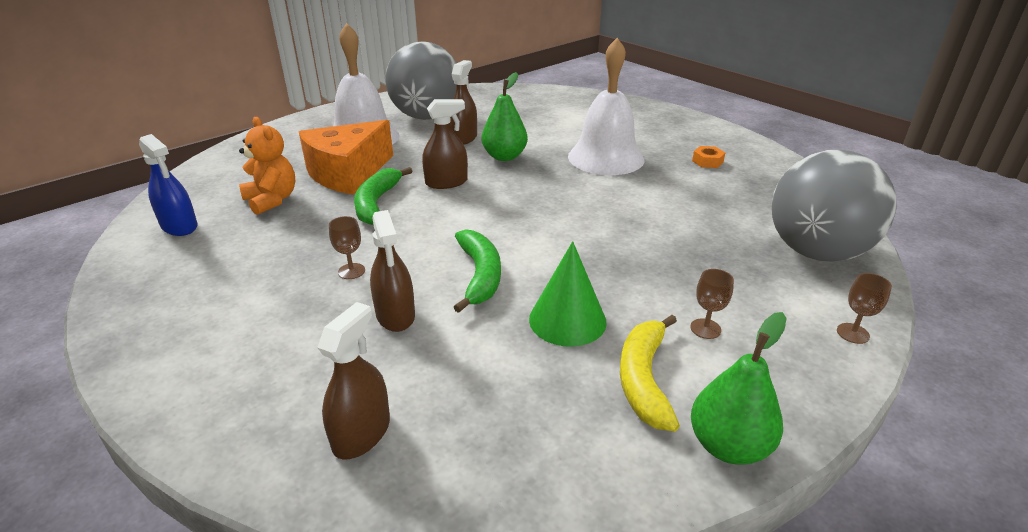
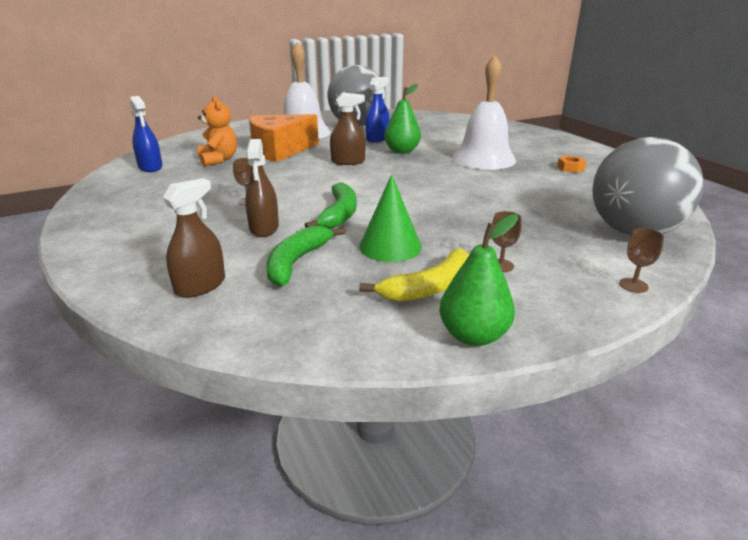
camera: 15 degrees right, 5 degrees down
green banana [354,167,412,225] -> green banana moved to [266,226,345,286]
brown spray bottle [450,60,477,144] -> blue spray bottle [365,77,390,142]
yellow banana [620,315,680,432] -> yellow banana turned 150 degrees counterclockwise [359,248,469,302]

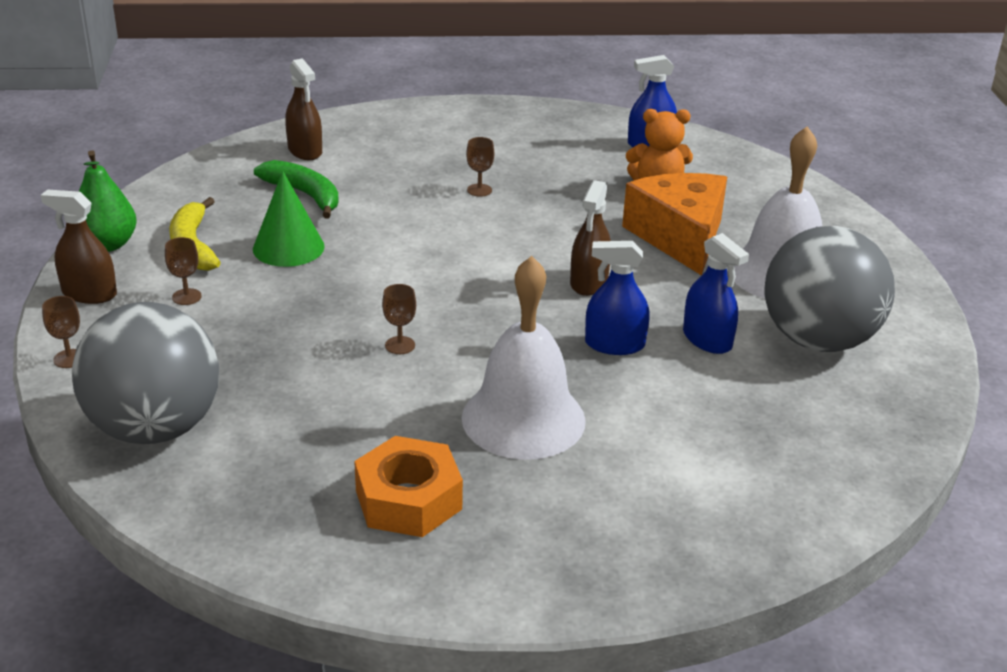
camera: 110 degrees right, 5 degrees up
brown spray bottle [245,139,279,237] -> brown spray bottle moved to [41,189,117,304]
green banana [305,182,357,229] -> none
green pear [384,84,421,154] -> blue spray bottle [585,241,650,355]
orange nut [557,155,586,173] -> orange nut [354,436,463,537], size x2.06
none -> brown goblet [382,284,416,354]

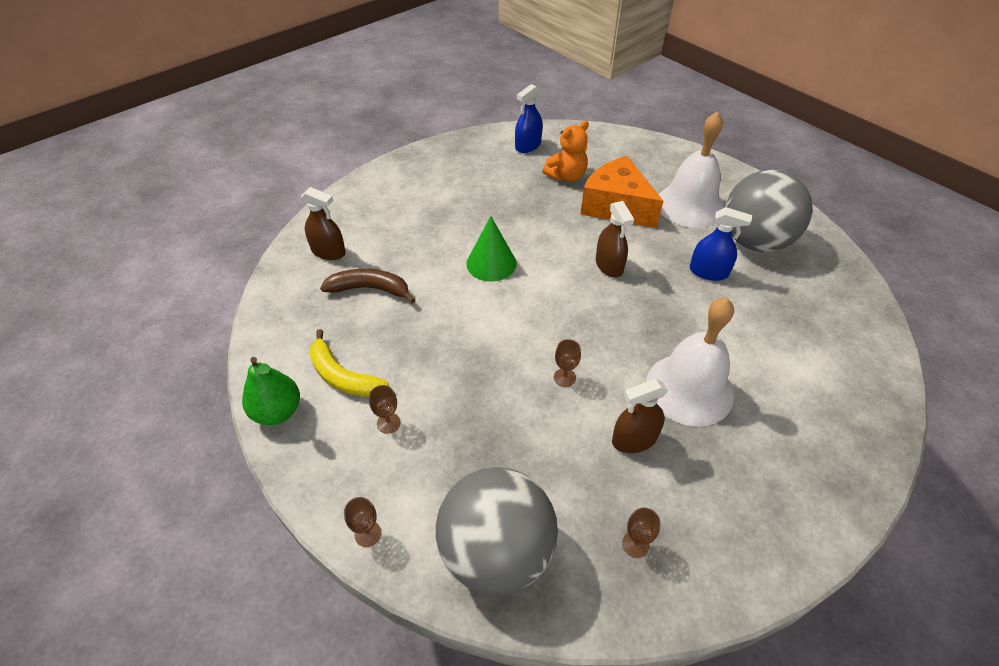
camera: 35 degrees left, 15 degrees up
brown spray bottle [41,189,117,304] -> brown spray bottle moved to [612,379,668,453]
green cone [253,171,325,267] -> green cone moved to [466,216,517,282]
green banana [254,160,339,219] -> brown banana [320,269,416,303]
orange nut [354,436,463,537] -> none
brown goblet [466,137,494,197] -> brown goblet moved to [622,508,660,558]
blue spray bottle [585,241,650,355] -> none

